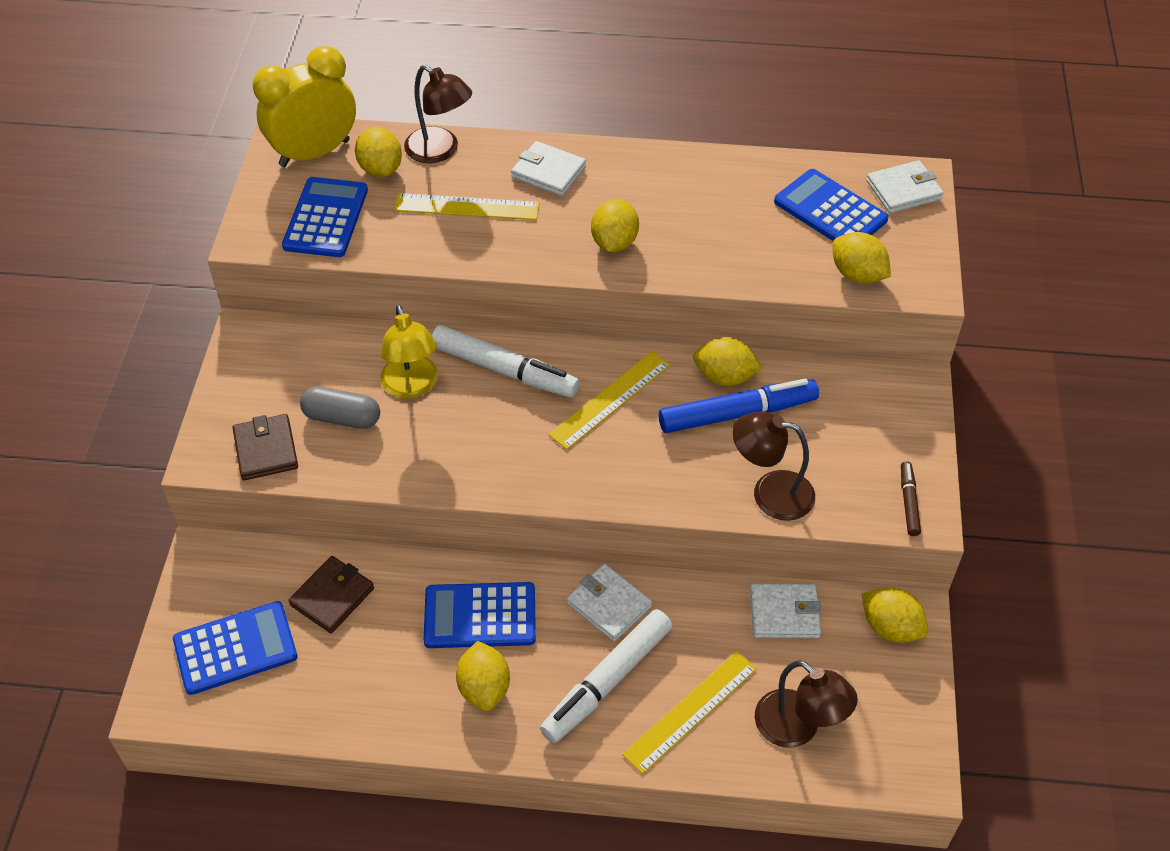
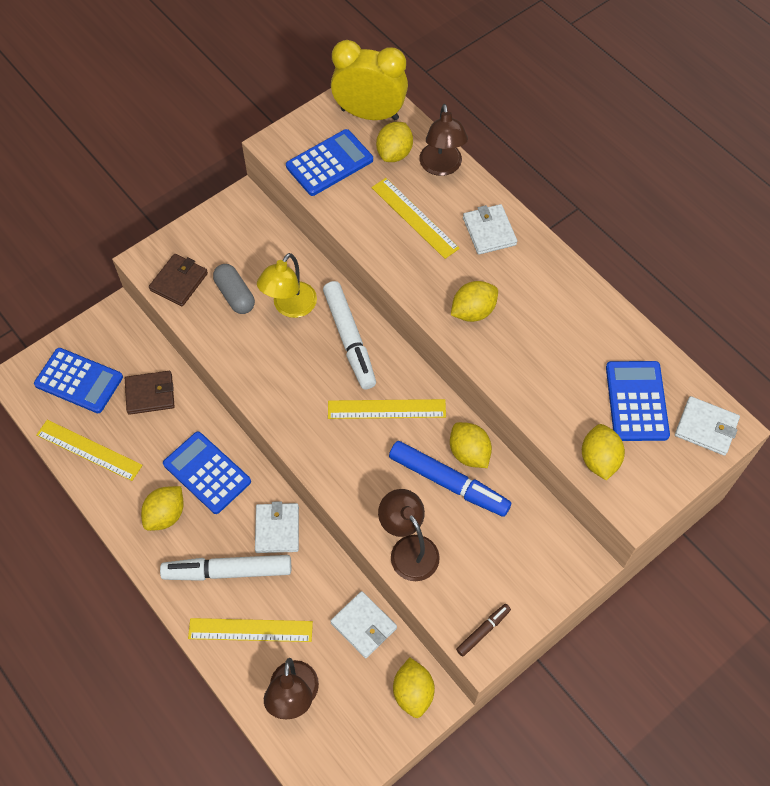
camera: 45 degrees right, 10 degrees up
none -> yellow ruler [36,420,142,481]

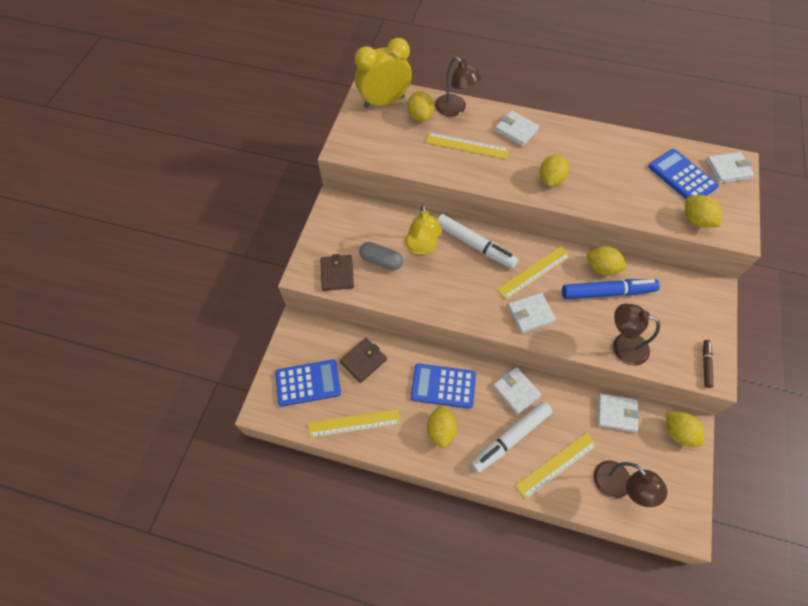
camera: 35 degrees left, 0 degrees up
blue calculator [286,129,373,196] -> none
none -> white wallet [508,293,556,333]

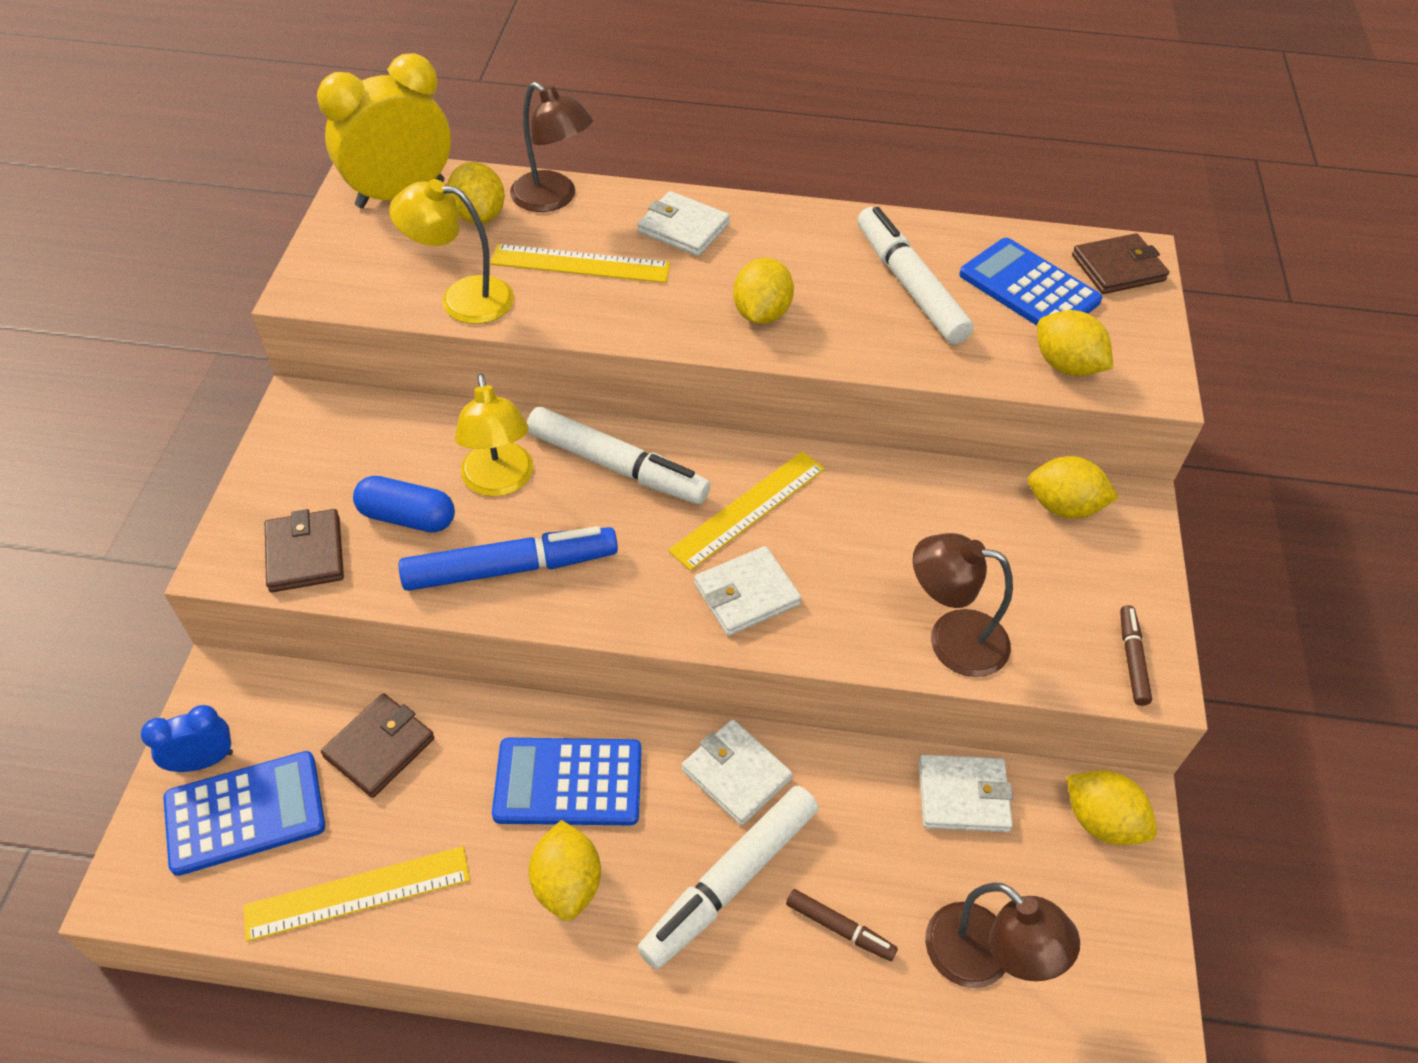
camera: 10 degrees left, 10 degrees down
grey capsule [359,242,403,270] -> blue capsule [353,476,455,533]
yellow ruler [515,433,598,500] -> brown marker [786,889,898,961]
blue marker [562,279,660,299] -> blue marker moved to [398,526,618,591]
yellow lemon [587,246,628,275] -> yellow lemon moved to [1028,456,1119,519]
white wallet [706,152,754,183] -> brown wallet [1072,233,1169,294]
none -> blue clock [141,705,233,772]
none -> yellow lamp [389,179,514,324]
none -> white marker [857,207,974,344]

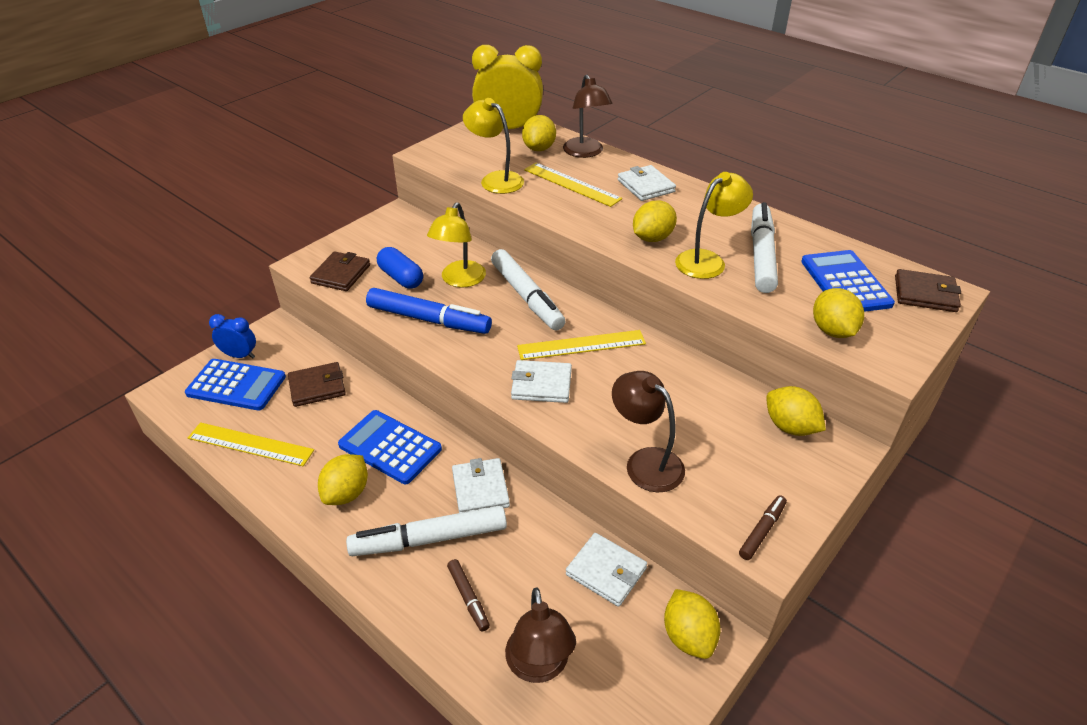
camera: 35 degrees right, 10 degrees down
none -> yellow lamp [675,172,753,279]

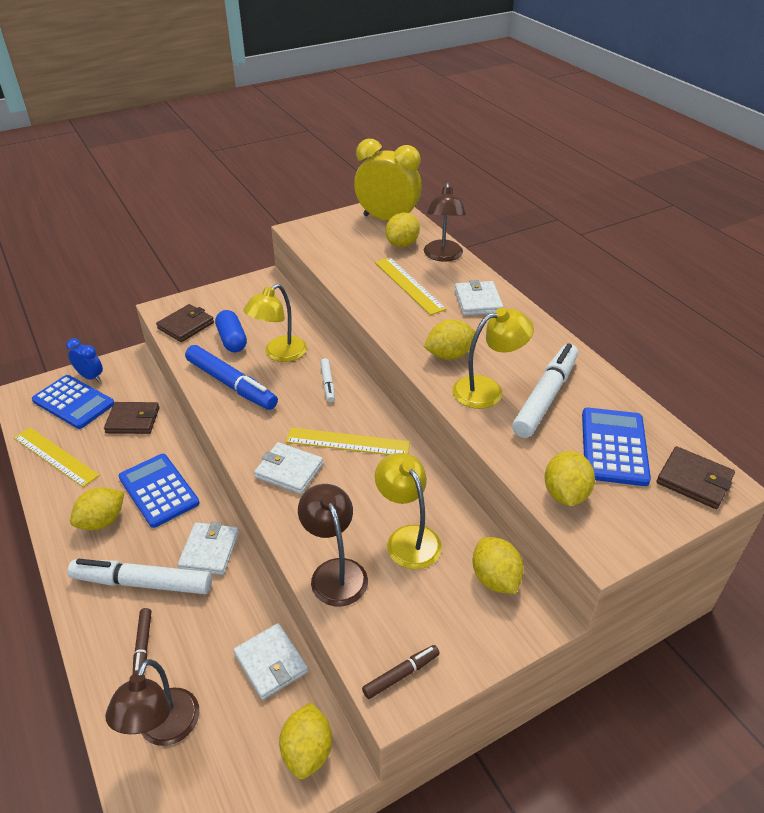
camera: 20 degrees right, 0 degrees up
yellow lamp [463,98,524,194] -> yellow lamp moved to [375,453,442,570]
white marker [491,249,566,331] -> white marker [320,358,335,402], size x0.50

